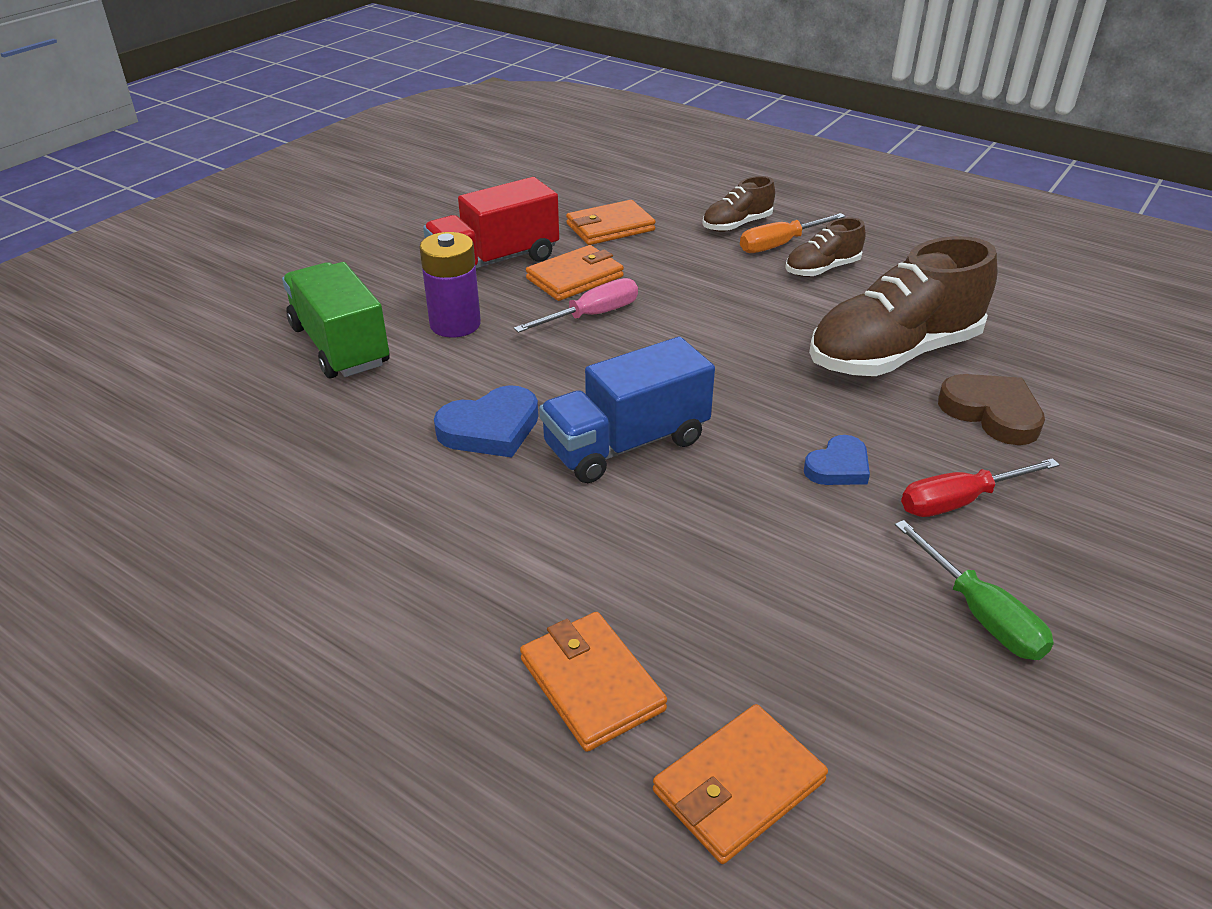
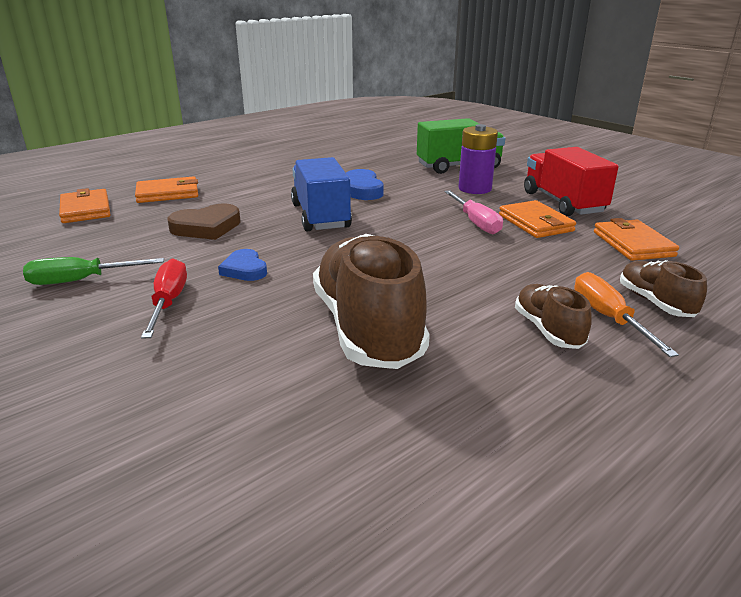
camera: 105 degrees right, 10 degrees down
brown heart [938,374,1045,445] -> brown heart moved to [168,203,241,240]

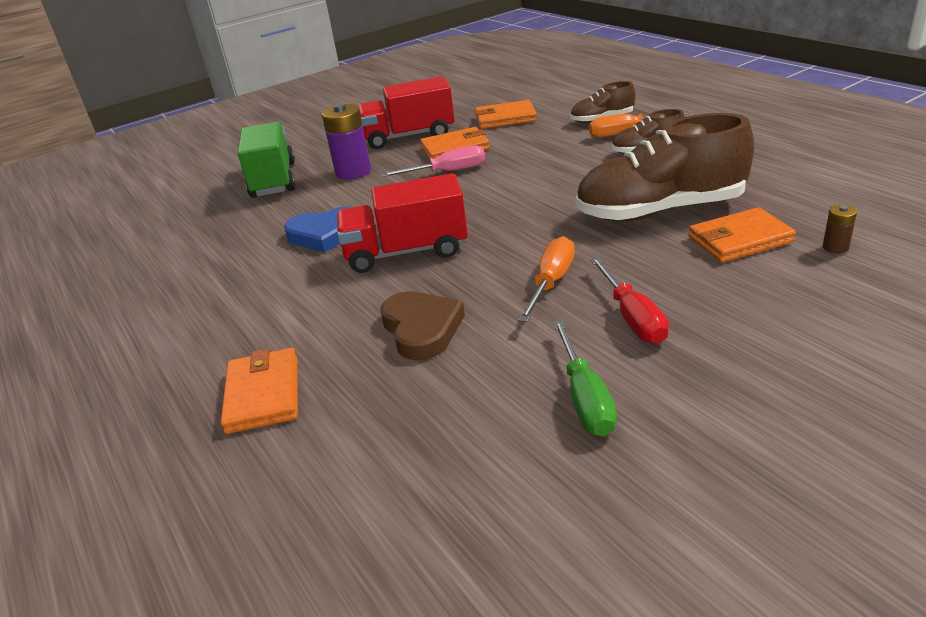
camera: 80 degrees left, 5 degrees up
orange wallet [59,188,111,223] -> orange wallet moved to [688,207,796,262]
red screwdriver [141,258,187,339] -> red screwdriver turned 105 degrees counterclockwise [590,257,669,344]
blue heart [218,249,267,281] -> orange screwdriver [518,236,575,322]
blue truck [291,157,352,231] -> red truck [336,173,468,273]
none -> brown battery [823,205,857,254]

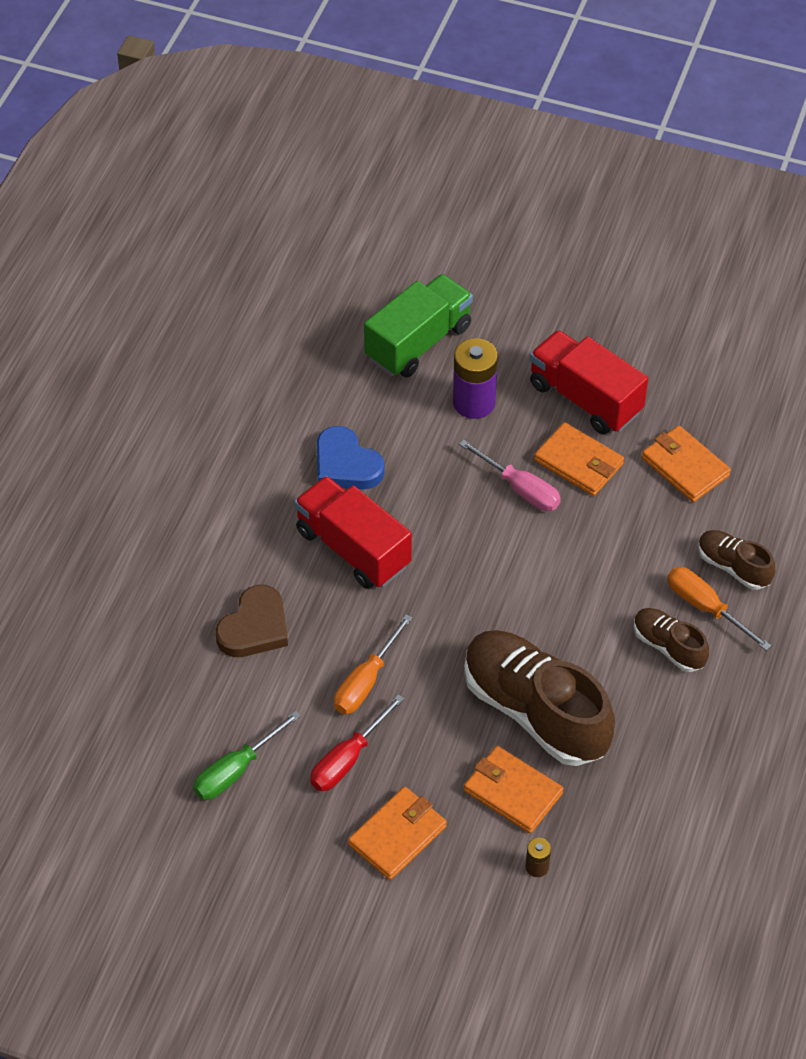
camera: 50 degrees right, 20 degrees up
orange wallet [221,348,298,434] -> orange wallet moved to [348,787,447,880]
orange screwdriver [518,236,575,322] -> orange screwdriver turned 135 degrees clockwise [334,614,412,714]

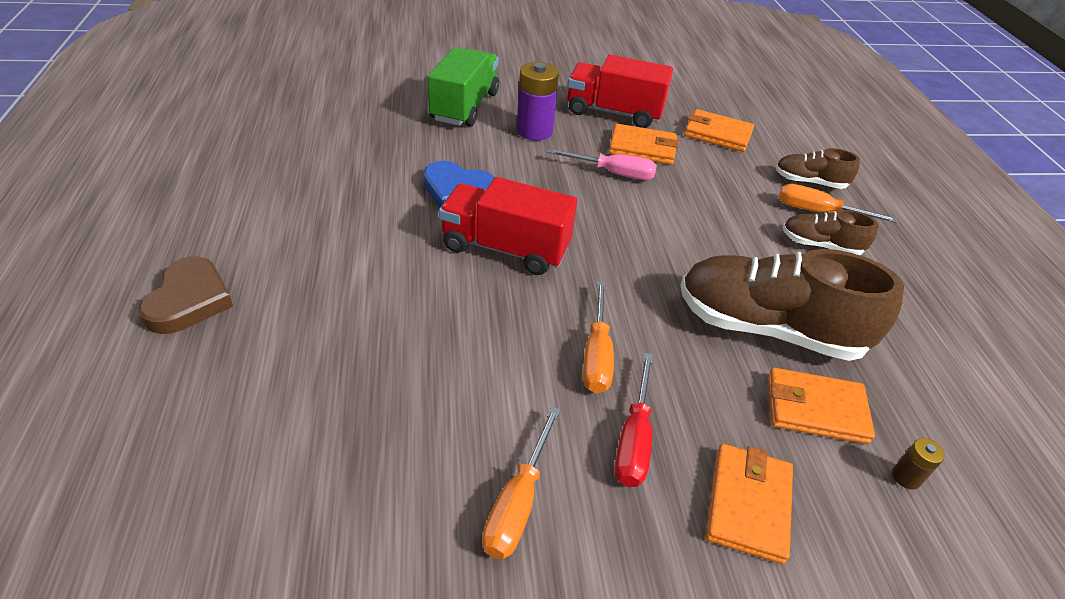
camera: 30 degrees left, 10 degrees down
green screwdriver [193,711,301,800] -> orange screwdriver [482,406,561,559]
brown heart [216,585,288,657] -> brown heart moved to [138,257,233,334]

